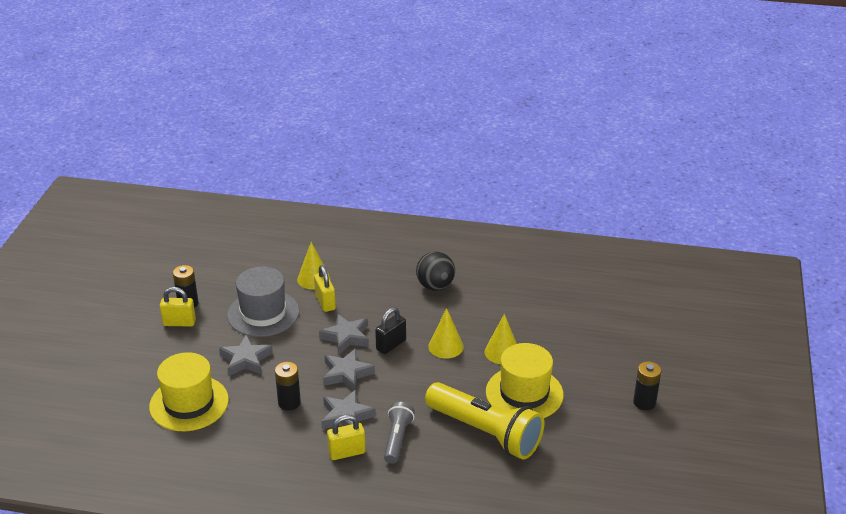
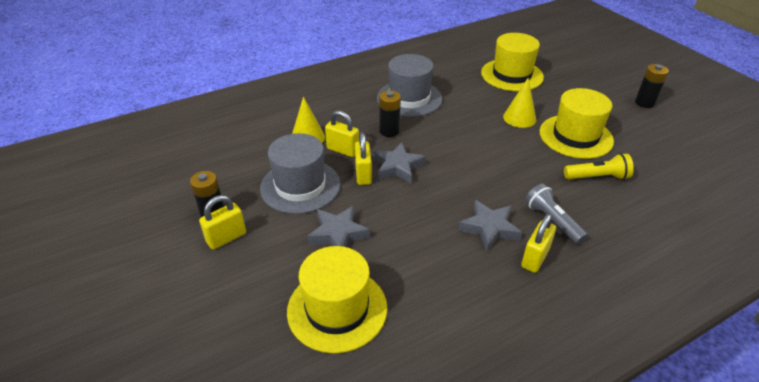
camera: 40 degrees left, 5 degrees up
black battery [275,362,301,411] -> black battery moved to [379,90,401,137]
grey star [323,348,375,391] -> none
black padlock [375,307,406,354] -> none
black ball [416,252,455,291] -> grey hat [377,54,442,117]
yellow flashlight [425,382,545,460] -> yellow flashlight [564,153,634,180], size x0.53
yellow cone [428,308,464,359] -> none
none -> yellow padlock [355,132,372,185]
none -> yellow hat [481,33,544,91]

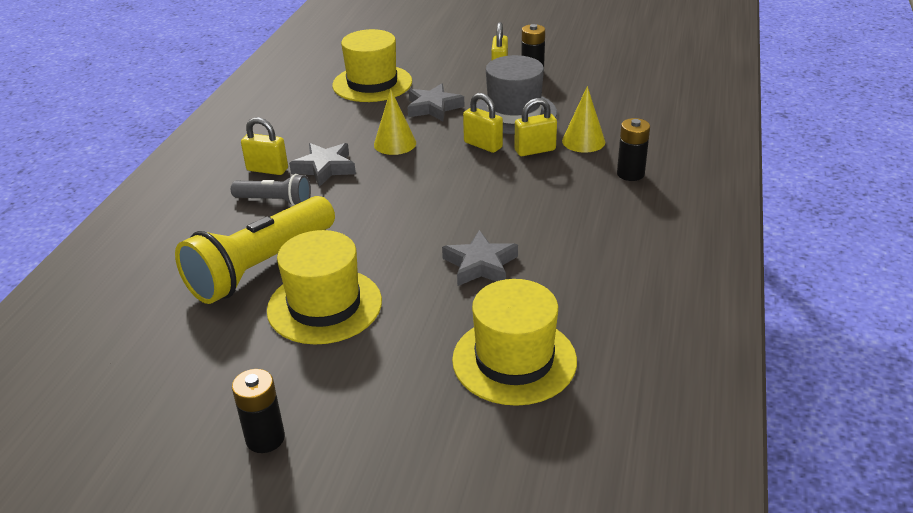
camera: 135 degrees right, 5 degrees down
grey star [373,142,426,183] -> grey star moved to [442,230,518,286]
grey hat [377,54,442,117] -> none
black battery [379,90,401,137] -> black battery moved to [617,118,650,181]
yellow cone [503,78,536,128] -> yellow cone moved to [374,89,416,155]
yellow padlock [521,214,556,273] -> yellow padlock turned 60 degrees counterclockwise [241,117,288,175]
yellow flashlight [564,153,634,180] -> yellow flashlight [175,196,335,304], size x1.90

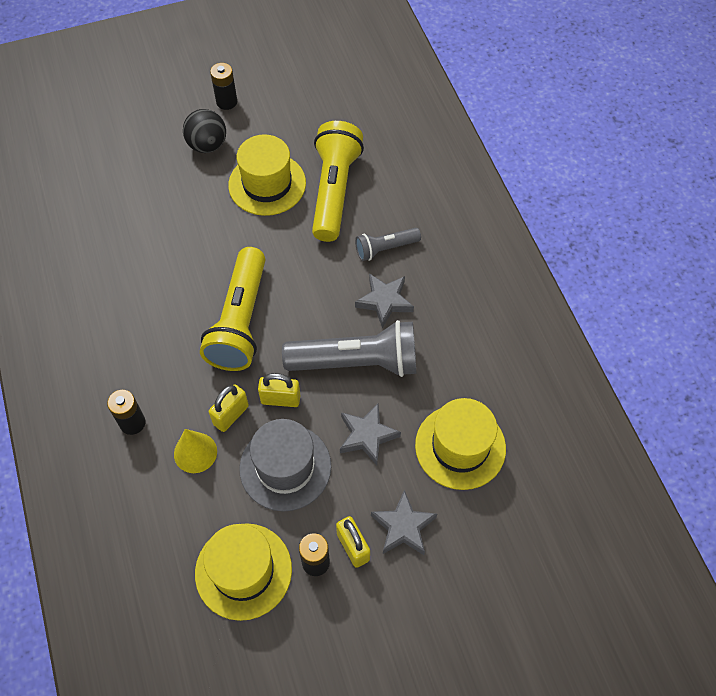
camera: 145 degrees right, 25 degrees up
yellow padlock [241,117,288,175] -> none
yellow cone [374,89,416,155] -> grey flashlight [282,320,416,377]
grey star [442,230,518,286] -> grey star moved to [371,490,437,555]
yellow hat [452,279,577,406] -> yellow hat moved to [195,523,292,621]
none -> black ball [183,109,226,153]
none -> yellow flashlight [200,247,265,371]

